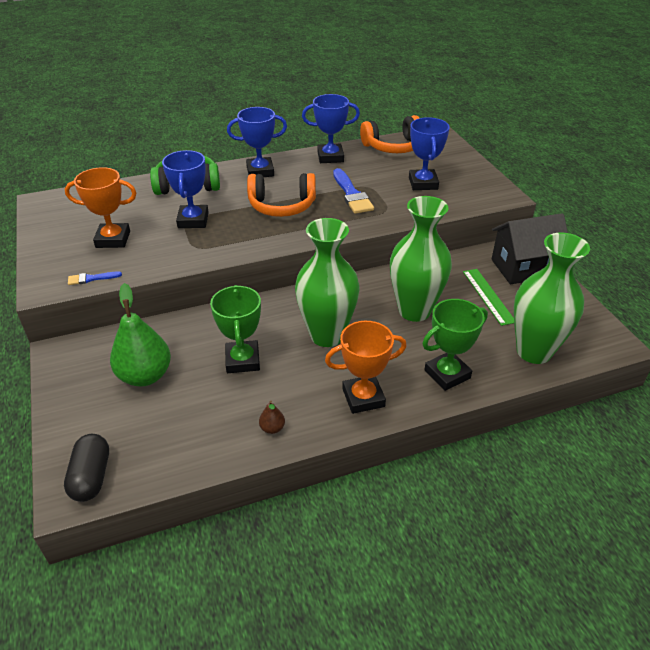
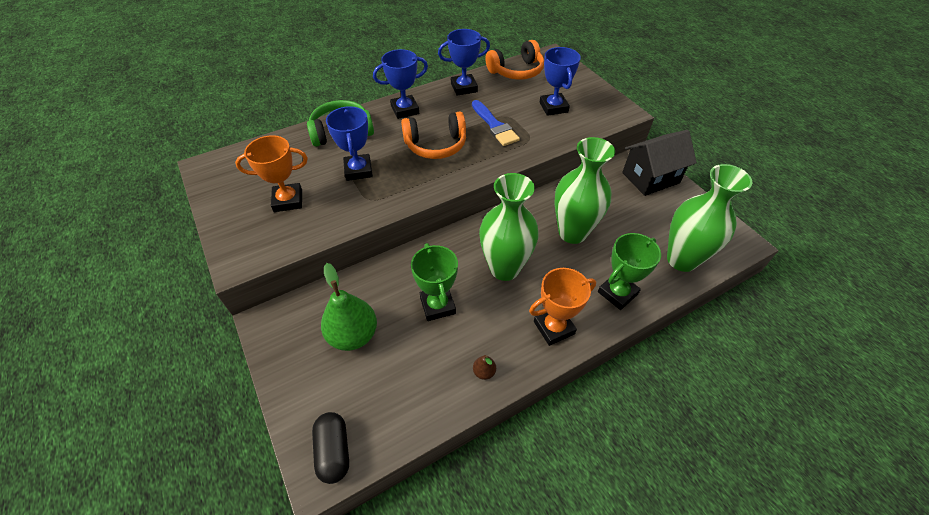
camera: 10 degrees left, 10 degrees up
blue brush [68,271,122,285] -> none
green ruler [463,269,514,326] -> none

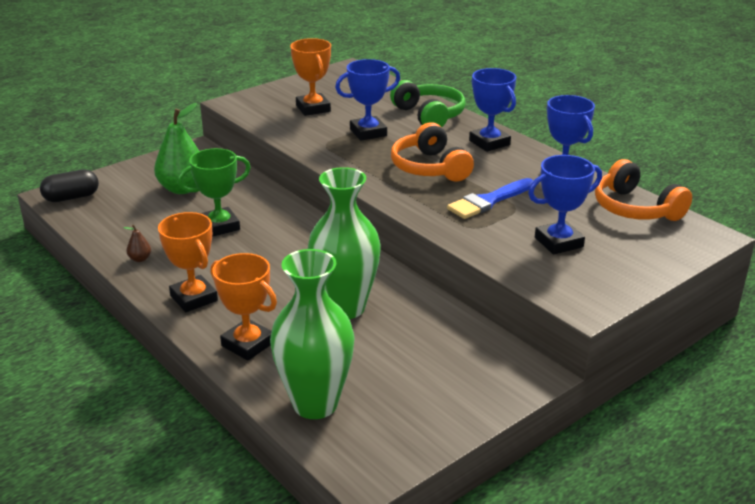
camera: 80 degrees right, 20 degrees down
green vase [479,173,539,281] -> none
green trophy [598,233,661,310] -> orange trophy [210,253,277,361]
black house [622,130,697,196] -> none

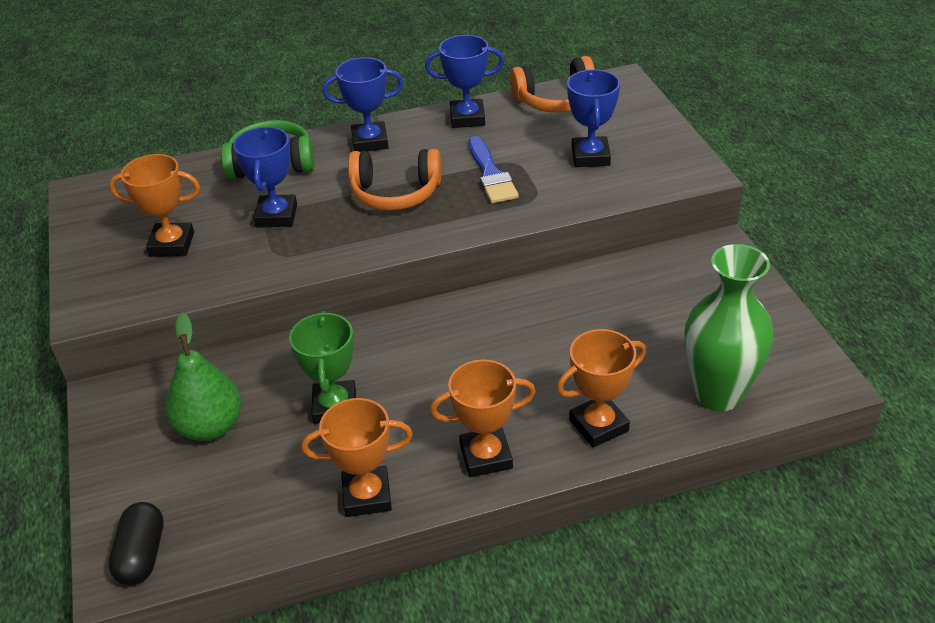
camera: 65 degrees left, 10 degrees up
brown pear [124,225,151,262] -> orange trophy [301,398,413,517]
green vase [308,167,381,319] -> none

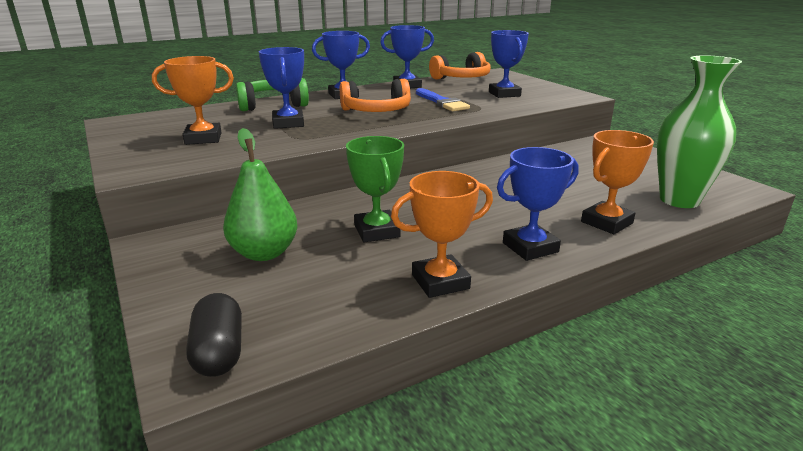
camera: 15 degrees left, 15 degrees down
orange trophy [430,360,536,477] -> blue trophy [497,147,579,261]

